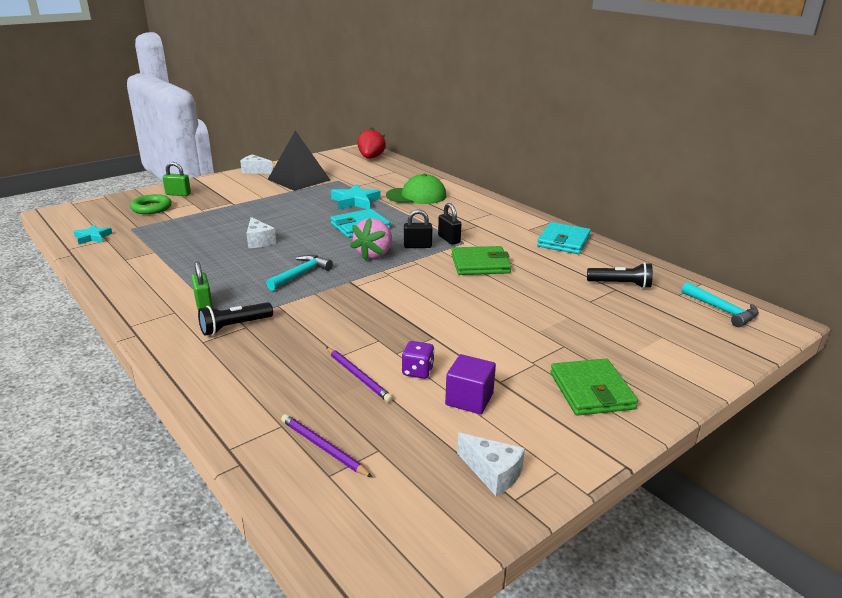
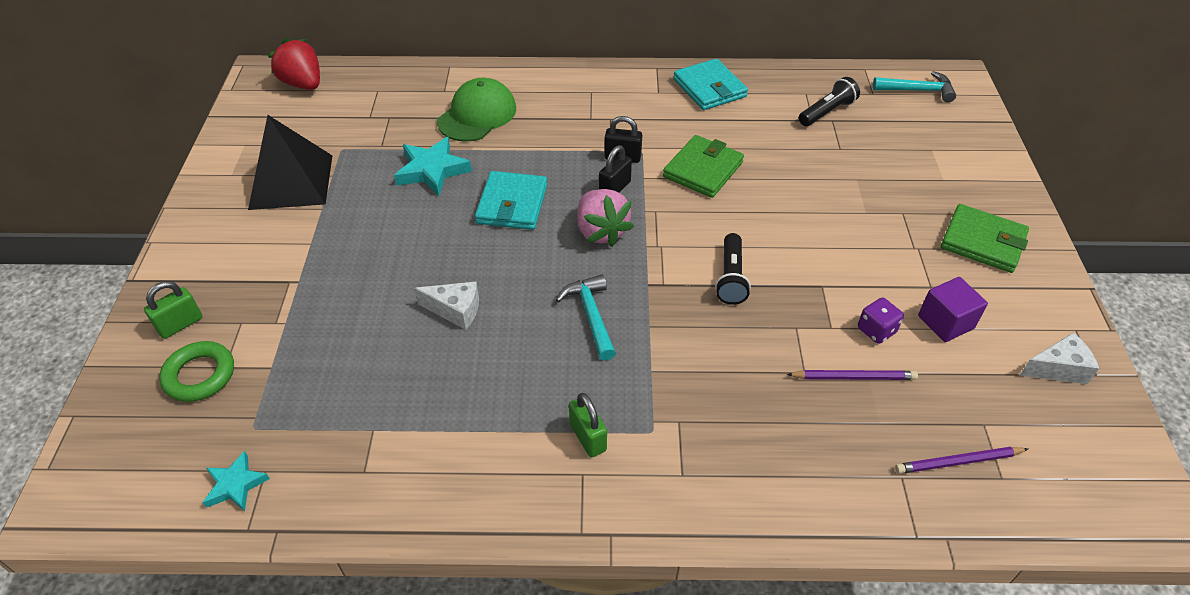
camera: 50 degrees left, 20 degrees up
green padlock [191,261,213,310] -> green padlock turned 45 degrees clockwise [569,393,607,457]
black flashlight [198,302,273,336] -> black flashlight moved to [715,233,751,305]
white cheese [240,154,273,174] -> none

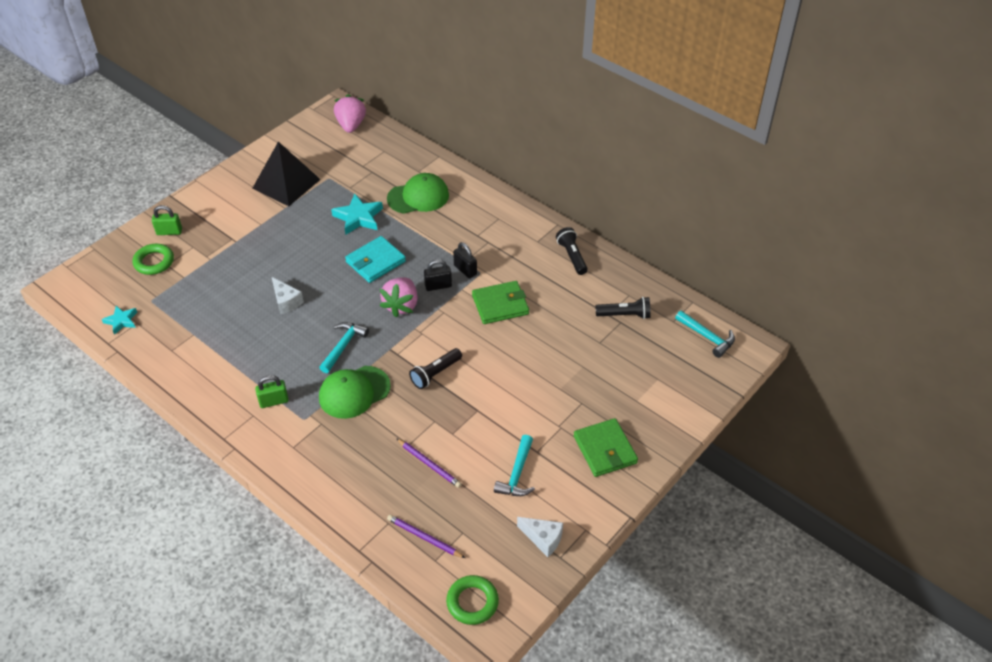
camera: 40 degrees right, 0 degrees up
red strawberry [268,38,320,90] -> pink strawberry [334,94,366,133]
green padlock [569,393,607,457] -> green padlock turned 60 degrees clockwise [255,375,289,408]
turquoise wallet [673,59,748,110] -> black flashlight [556,227,588,275]
purple dice [858,298,904,344] -> none
purple cube [918,277,988,342] -> turquoise hammer [494,435,535,496]
none -> green cap [319,366,391,419]
none -> green ring [446,575,499,625]

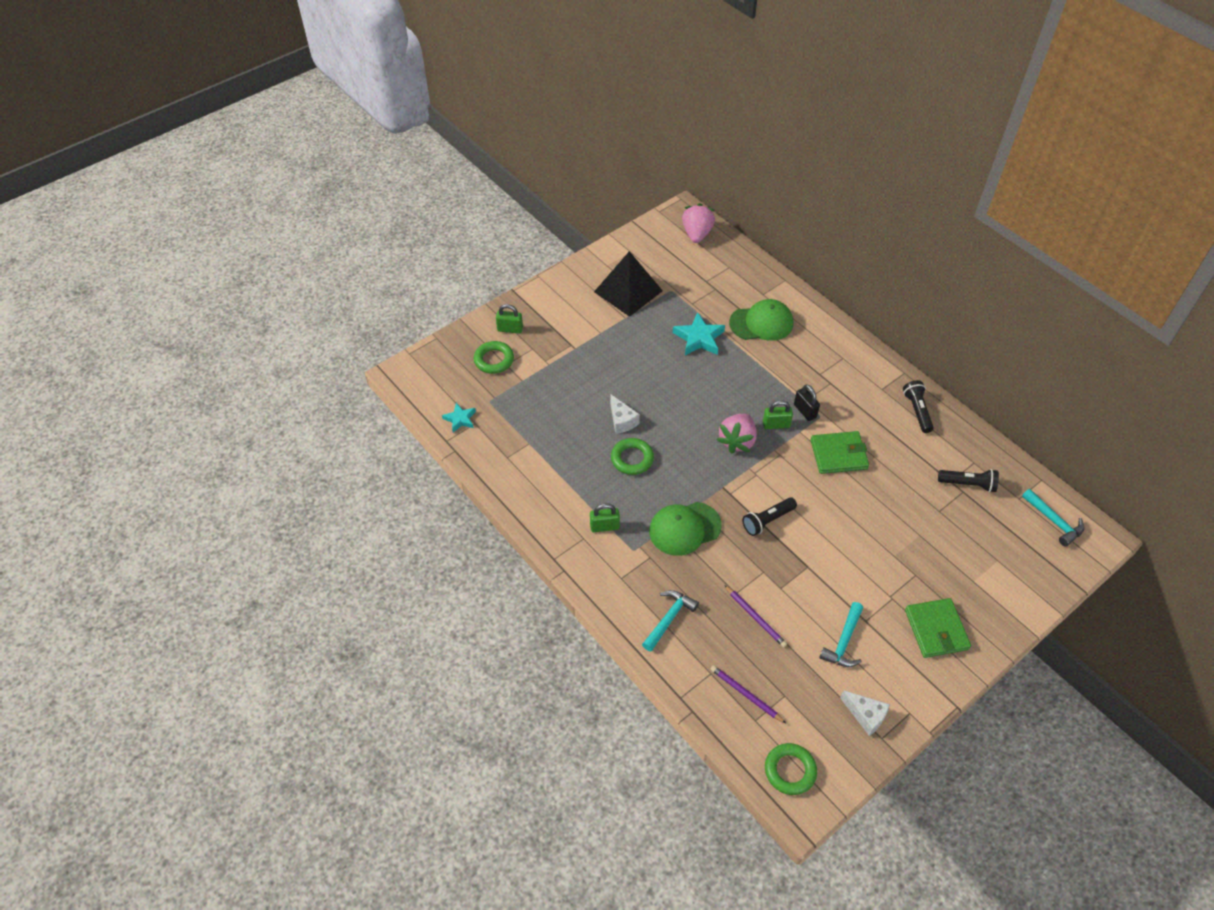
camera: 10 degrees right, 5 degrees up
turquoise hammer [319,322,369,373] -> turquoise hammer moved to [642,590,699,652]
turquoise wallet [345,236,406,283] -> none
black padlock [424,259,452,291] -> green padlock [763,401,793,429]
none -> green ring [611,438,654,475]

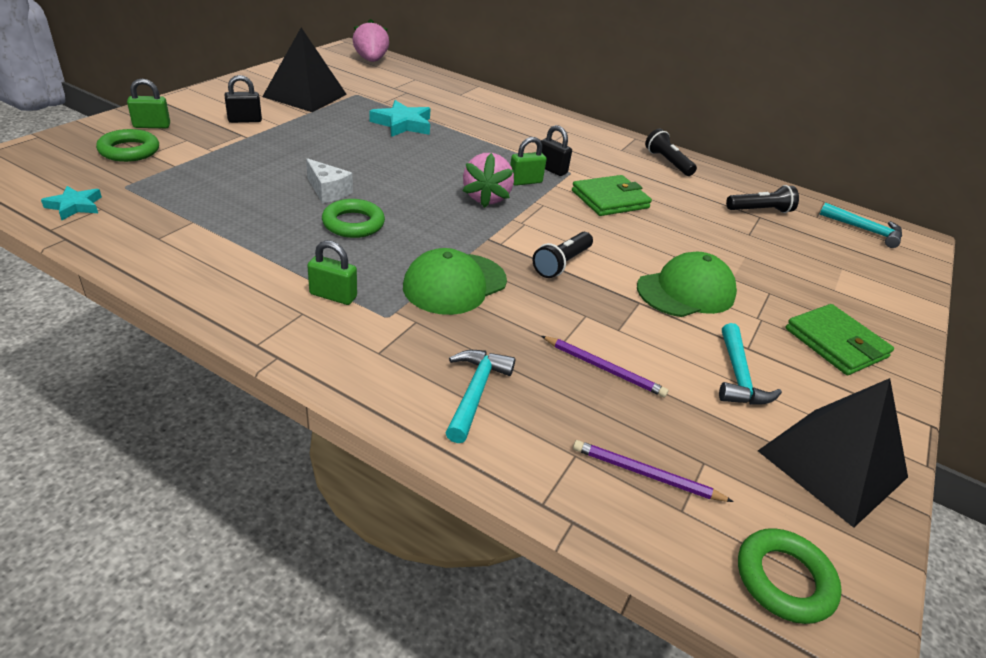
camera: 25 degrees left, 15 degrees down
green padlock [590,504,620,532] -> green padlock turned 45 degrees clockwise [307,240,357,305]
green cap [729,299,793,341] -> green cap moved to [637,252,737,317]
white cheese [840,690,890,736] -> black pyramid [758,378,908,528]
none -> black padlock [225,75,262,123]

